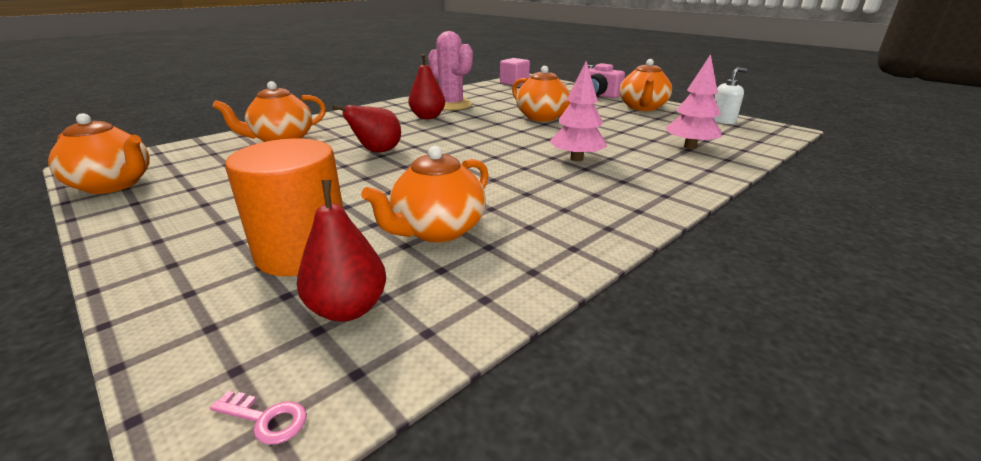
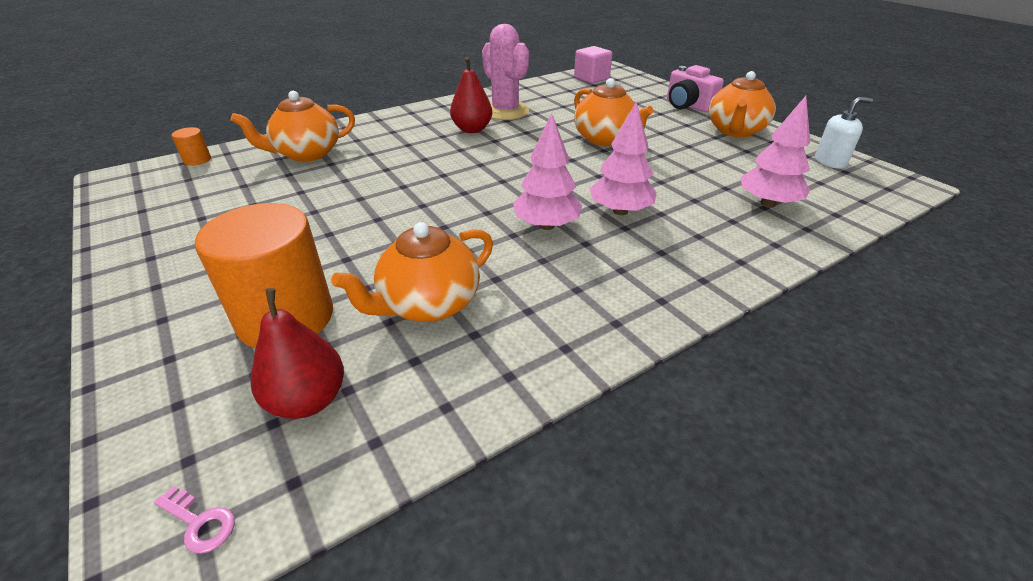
camera: 10 degrees right, 10 degrees up
orange teapot [48,113,150,194] -> none
red pear [332,105,401,153] -> none
none -> orange cylinder [172,127,211,166]
none -> pink tree [513,113,582,230]

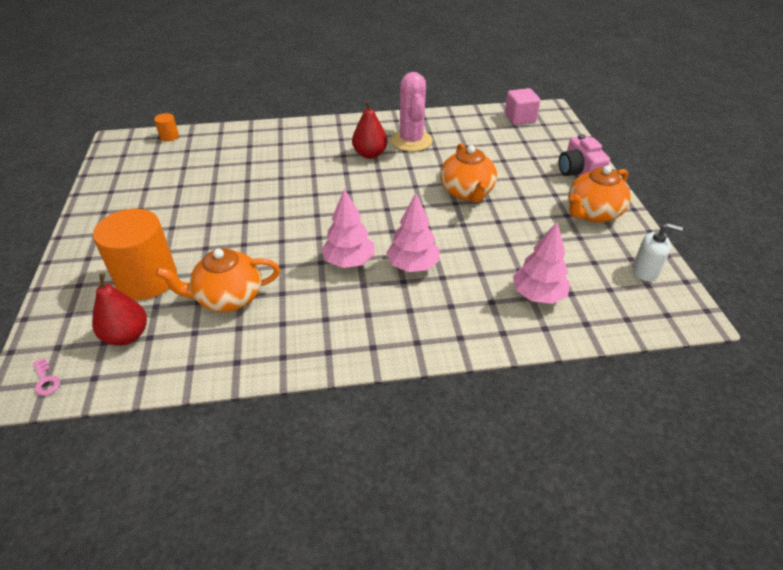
camera: 25 degrees right, 5 degrees up
orange teapot [231,91,355,162] -> none

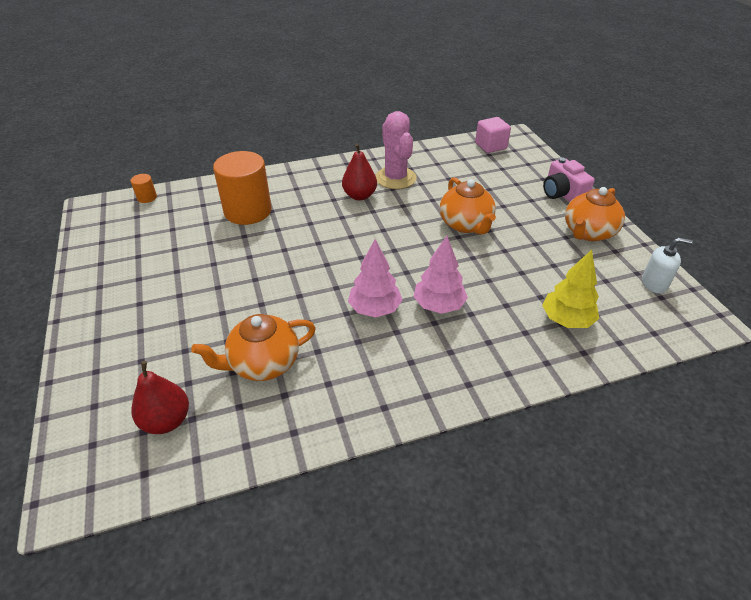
camera: 10 degrees left, 0 degrees up
pink key [33,358,60,396] -> none
orange cylinder [93,209,177,300] -> orange cylinder moved to [213,151,272,225]
pink tree [513,222,570,304] -> yellow tree [542,250,599,328]

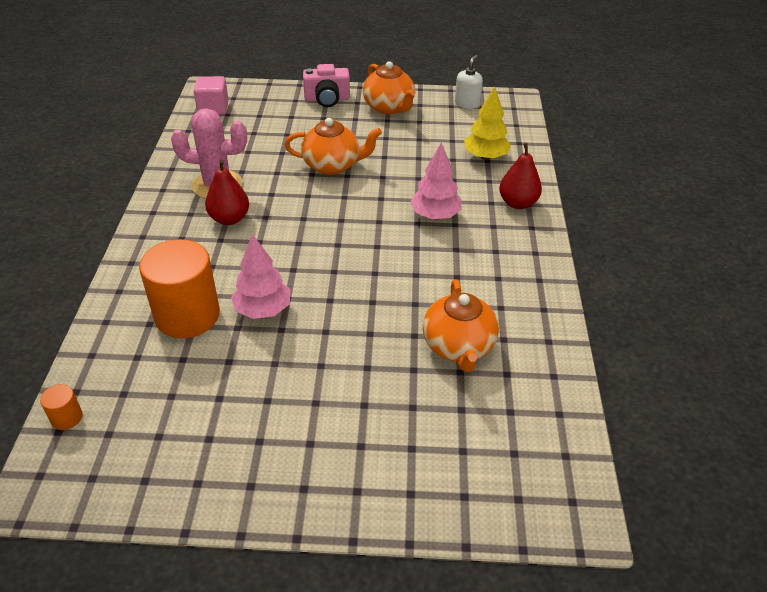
camera: 70 degrees left, 0 degrees up
red pear [131,361,189,434] -> red pear moved to [499,143,542,209]
pink tree [348,239,402,317] -> pink tree moved to [231,234,291,319]

